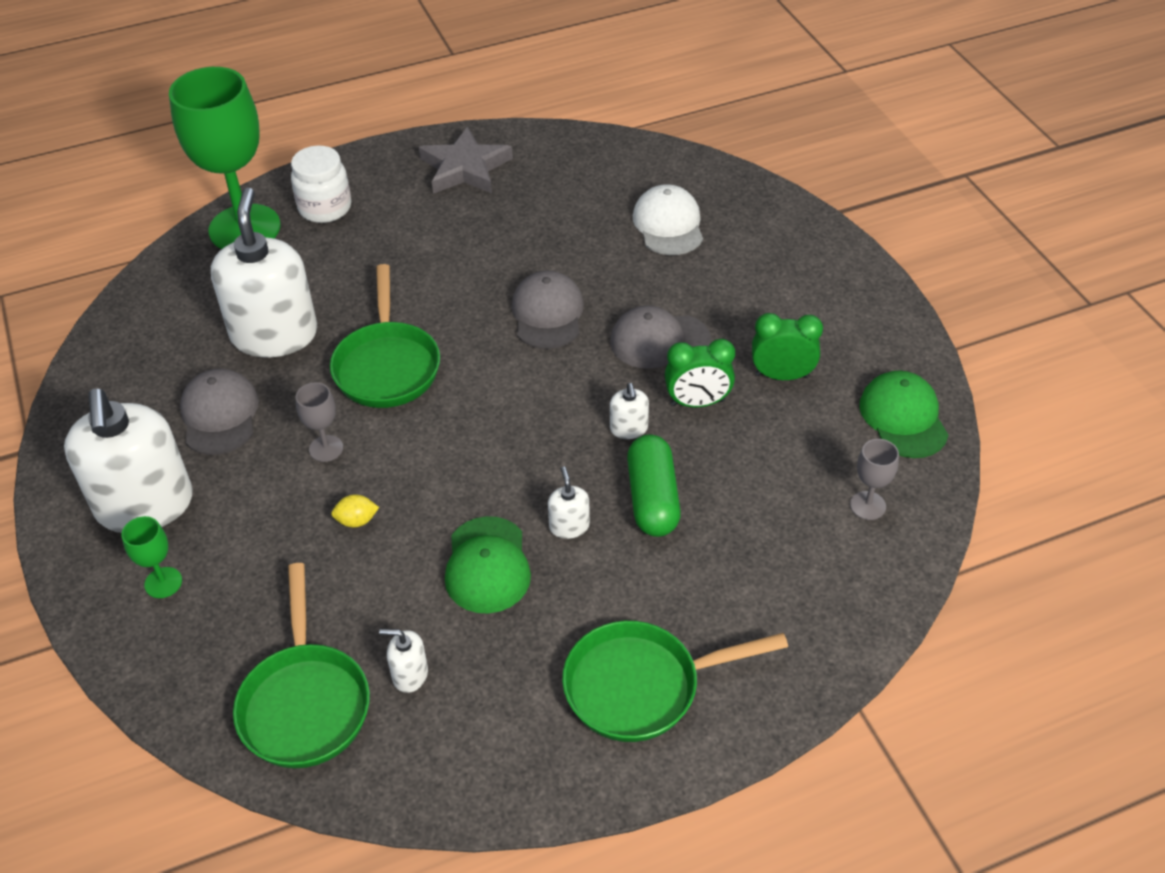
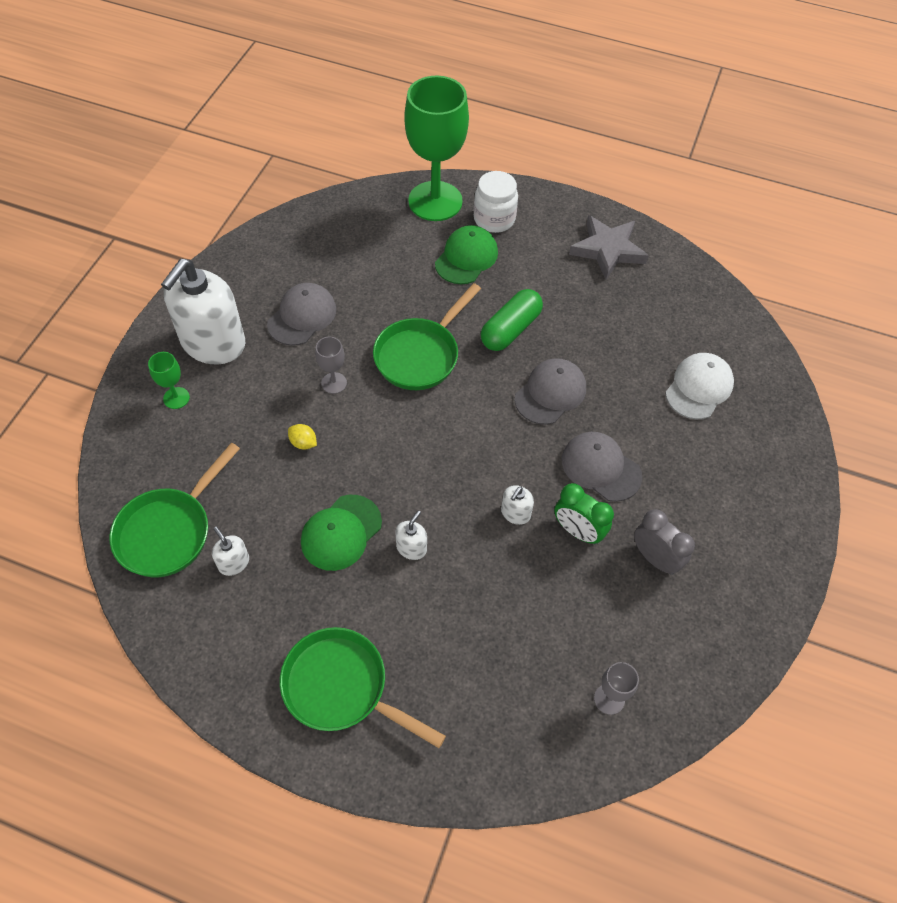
camera: 40 degrees right, 10 degrees up
white soap dispenser [211,187,317,357] -> none
green capsule [627,434,681,537] -> green capsule moved to [481,289,543,351]
green clock [752,313,823,380] -> grey clock [634,509,695,575]
green cap [859,371,948,458] -> green cap moved to [435,225,498,284]

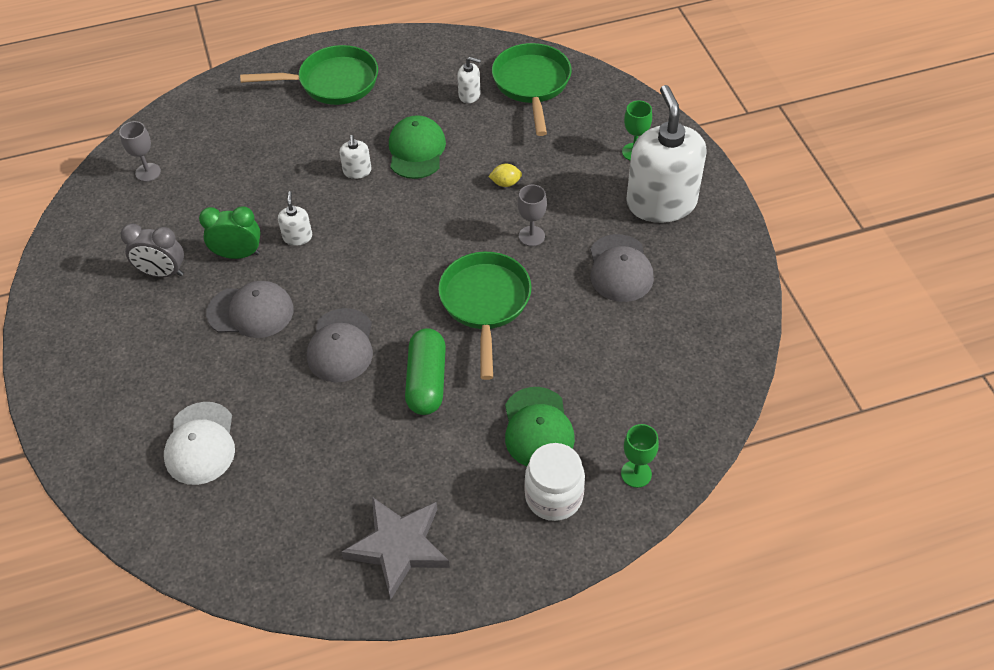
camera: 145 degrees right, 5 degrees down
green goblet [404,76,469,221] -> green goblet [621,424,659,488], size x0.41

